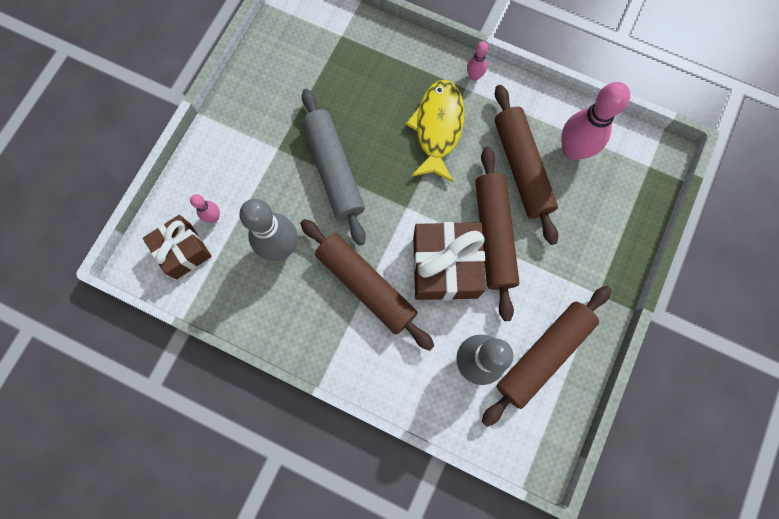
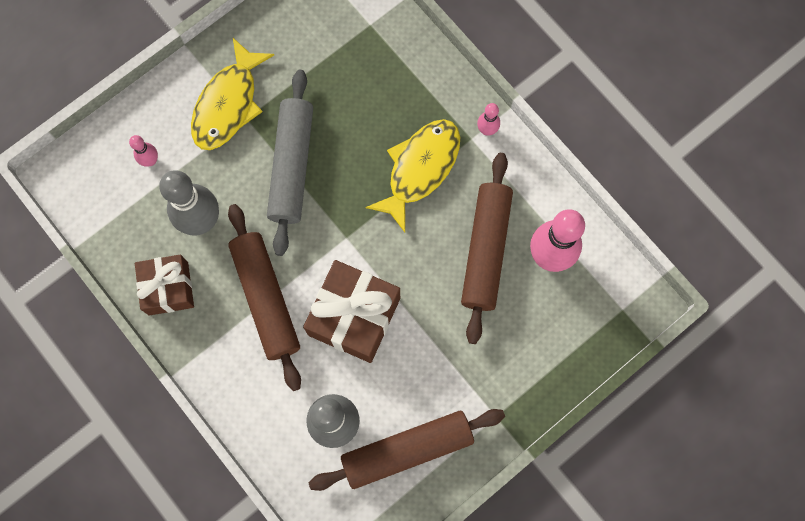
camera: 25 degrees right, 0 degrees up
brown gift [143,215,212,280] -> brown gift moved to [135,255,194,316]
brown rolling pin [475,147,520,321] -> none
none -> yellow fish [191,38,274,150]

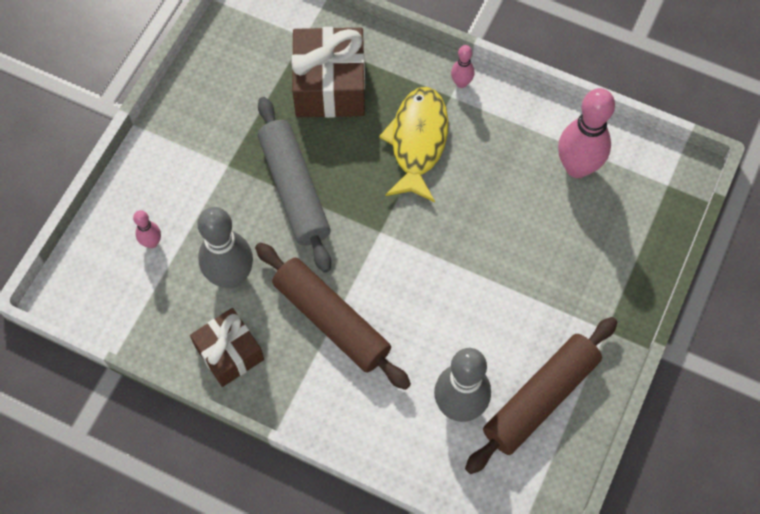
camera: 25 degrees left, 10 degrees down
yellow fish [191,38,274,150] -> none
brown gift [303,260,400,363] -> brown gift moved to [292,27,365,118]
brown rolling pin [461,153,513,344] -> none

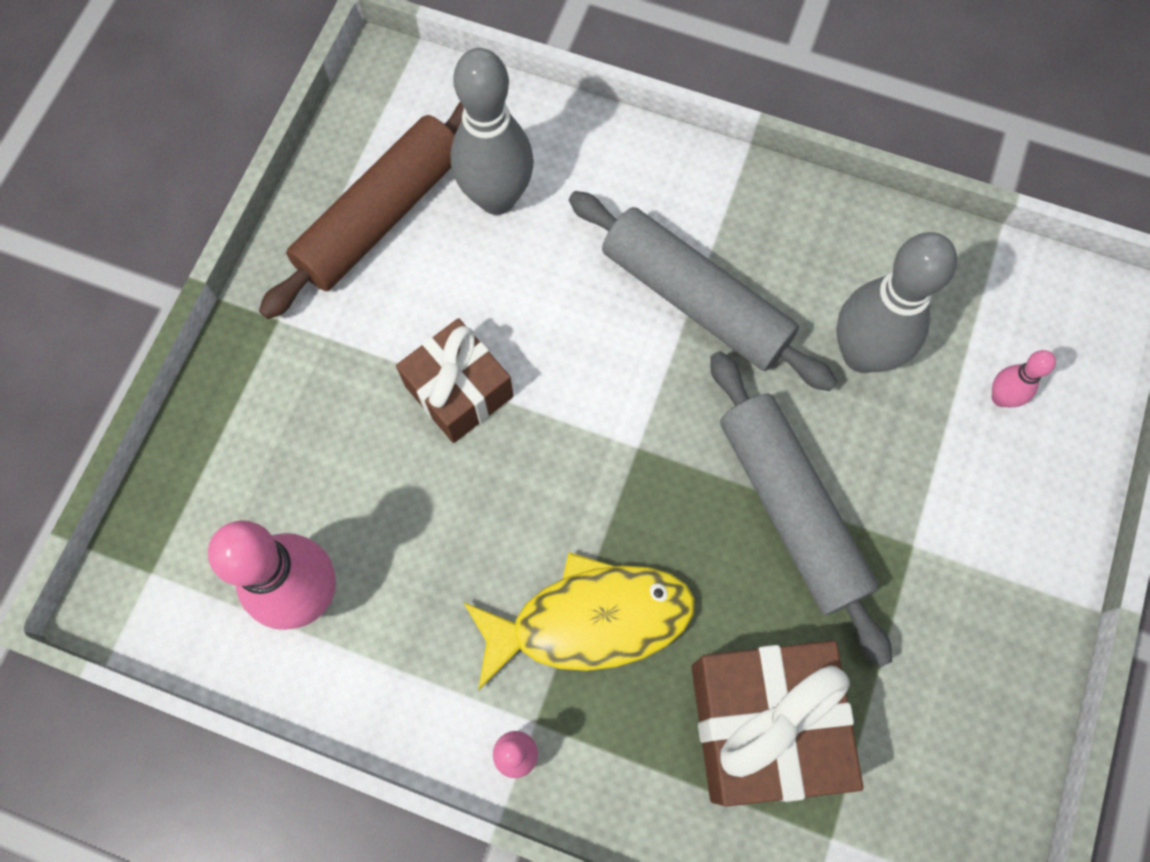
camera: 175 degrees right, 5 degrees up
brown gift [190,308,264,387] -> brown gift moved to [396,318,514,443]
brown rolling pin [255,243,411,390] -> grey rolling pin [569,191,837,391]
yellow fish [379,87,448,203] -> yellow fish turned 105 degrees counterclockwise [463,552,694,690]

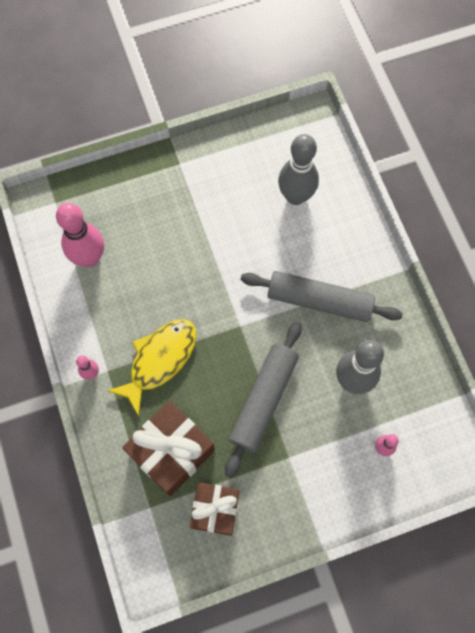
camera: 50 degrees right, 0 degrees up
brown rolling pin [259,102,464,319] -> none
brown gift [396,318,514,443] -> brown gift moved to [190,482,239,536]
yellow fish [463,552,694,690] -> yellow fish turned 90 degrees counterclockwise [107,319,197,416]
grey rolling pin [569,191,837,391] -> grey rolling pin turned 75 degrees counterclockwise [241,271,403,322]

